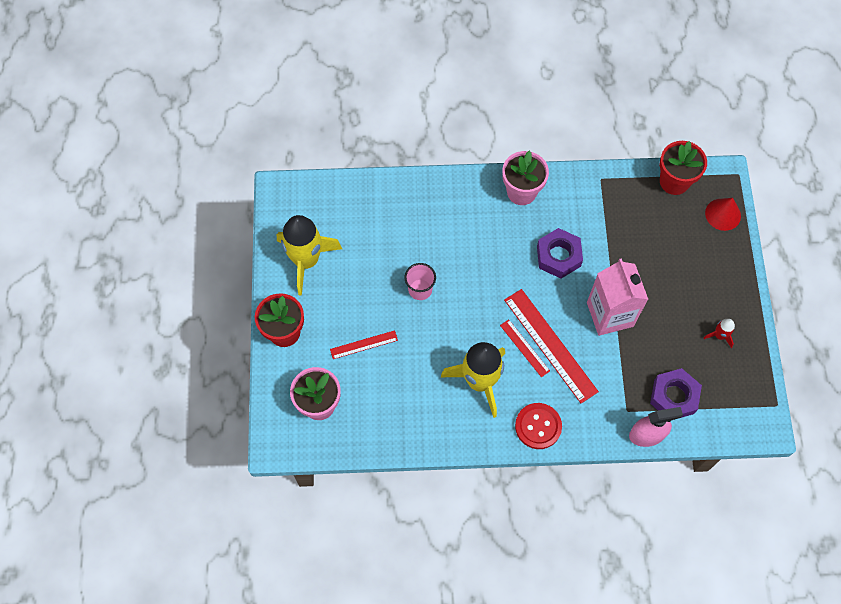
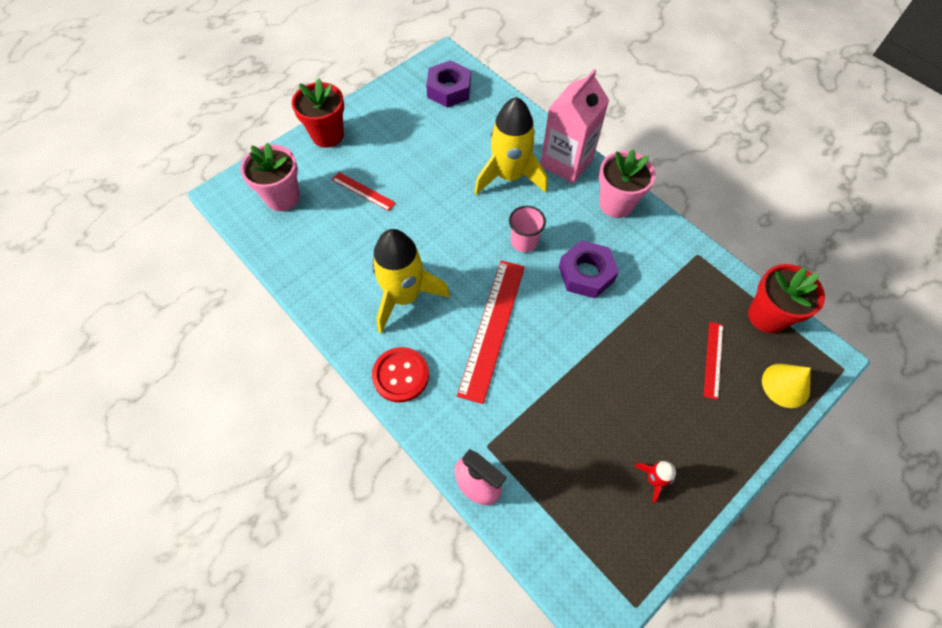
camera: 50 degrees right, 5 degrees down
yellow rocket [277,215,342,296] -> yellow rocket moved to [474,97,547,195]
pink cup [404,263,436,300] -> pink cup moved to [509,206,546,252]
red ruler [500,319,550,377] -> red ruler moved to [704,322,723,400]
pink carton [587,258,649,336] -> pink carton moved to [540,69,609,184]
purple nut [650,368,702,418] -> purple nut moved to [426,60,471,107]
red cone [705,198,741,231] -> yellow cone [762,364,811,408]

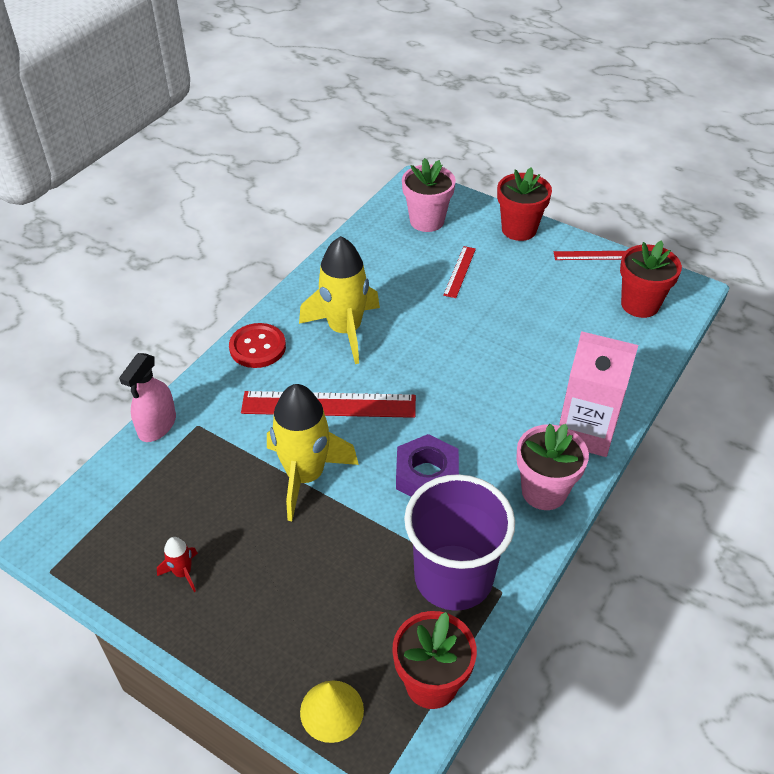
camera: 75 degrees right, 15 degrees down
purple nut [426,60,471,107] -> red flower pot [620,240,682,318]
yellow rocket [474,97,547,195] -> yellow rocket moved to [267,384,359,521]
pink cup [509,206,546,252] -> none
red ruler [704,322,723,400] -> red ruler moved to [554,251,625,260]
none -> purple cup [404,474,515,611]

